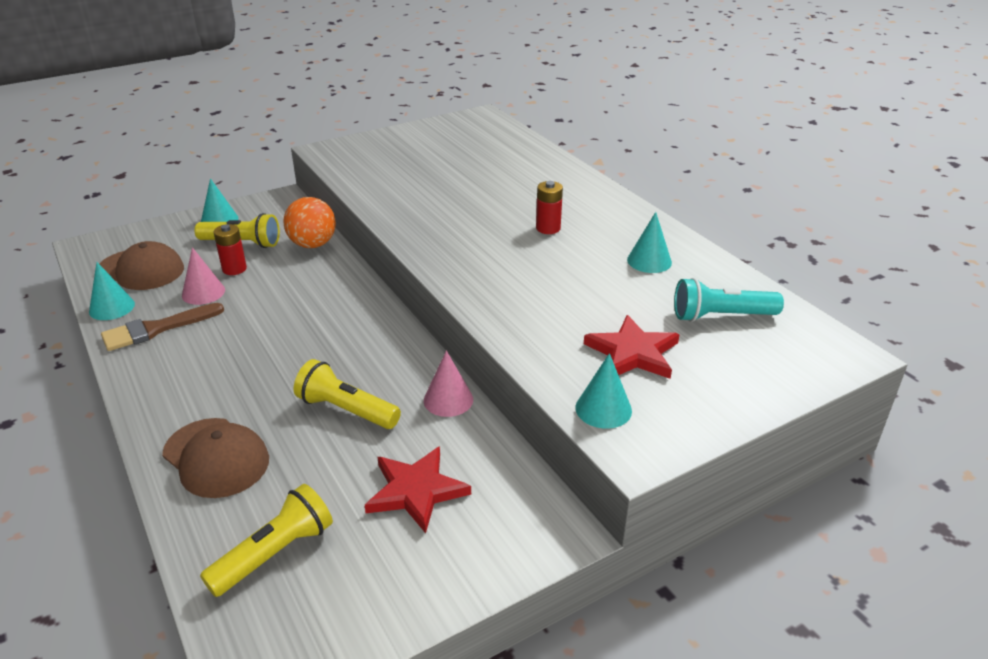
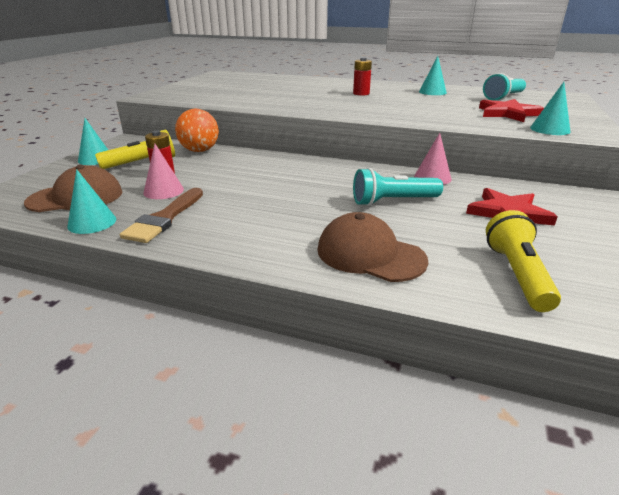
camera: 40 degrees left, 5 degrees down
brown cap [162,418,269,498] -> brown cap turned 150 degrees counterclockwise [317,212,428,282]
yellow flashlight [294,359,401,429] -> turquoise flashlight [353,168,443,206]

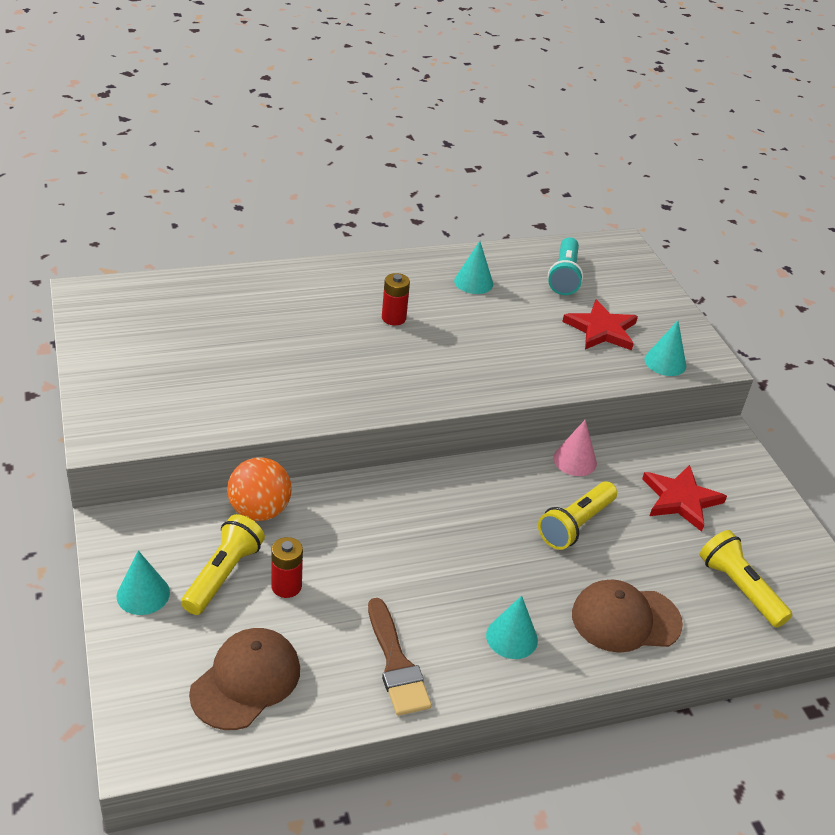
camera: 40 degrees left, 10 degrees up
turquoise cone [67,169,116,234] -> turquoise cone moved to [486,596,538,659]
pink cone [143,144,184,199] -> none
turquoise flashlight [353,168,443,206] -> yellow flashlight [538,481,617,550]

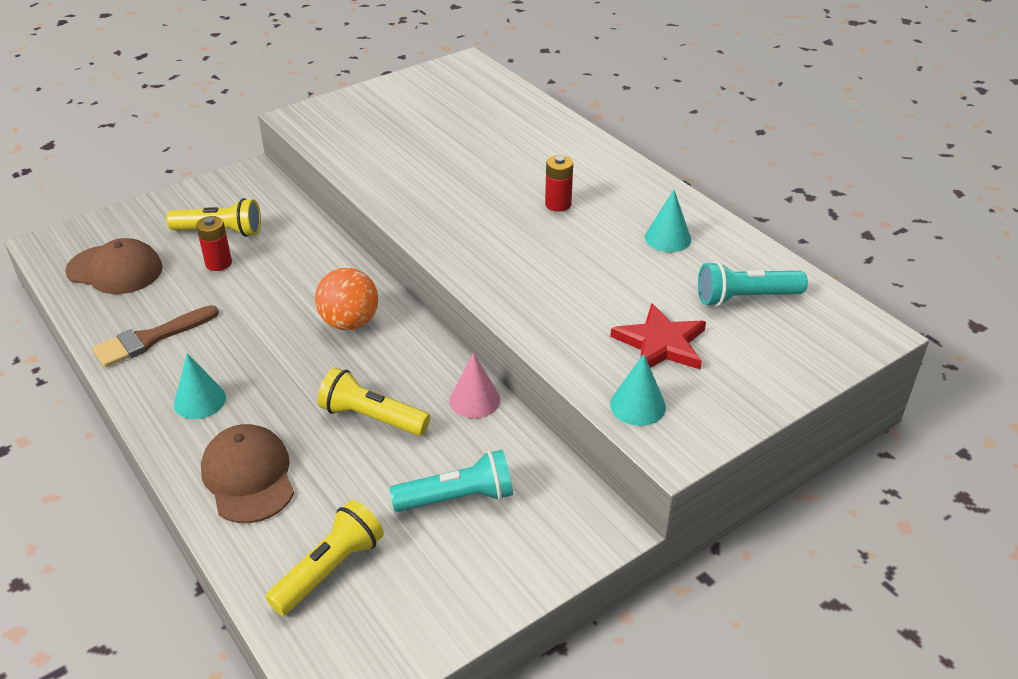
camera: 75 degrees right, 0 degrees up
turquoise cone [116,551,170,615] -> none
orange ball [227,457,292,521] -> orange ball moved to [315,268,378,330]
red star [642,465,727,532] -> turquoise flashlight [390,450,513,512]

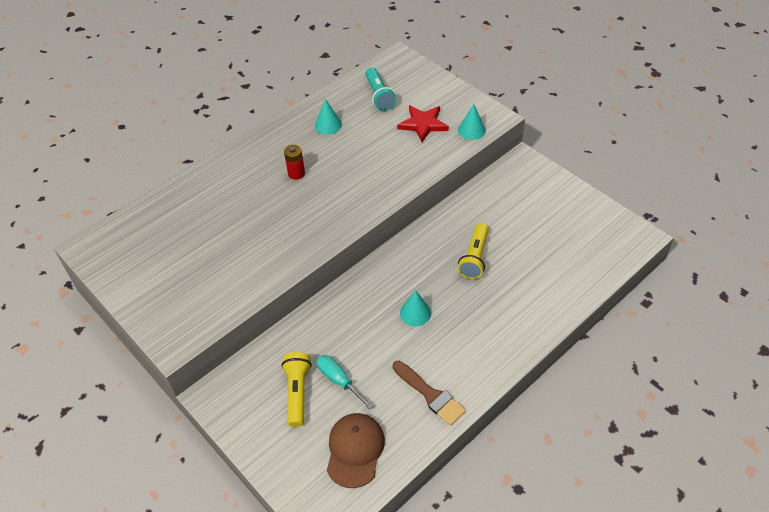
camera: 95 degrees left, 10 degrees up
turquoise cone [174,353,226,419] -> turquoise cone moved to [400,290,431,326]
red battery [196,216,232,271] -> turquoise screwdriver [317,355,373,409]
brown cap [201,424,294,523] -> none
yellow flashlight [265,500,384,616] -> none
orange ball [315,268,378,330] -> none
turquoise flashlight [390,450,513,512] -> none
pink cone [449,352,500,418] -> none

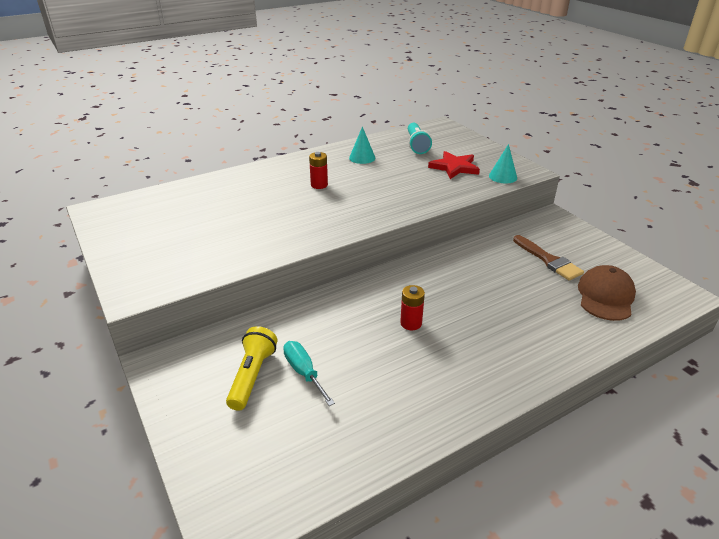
camera: 10 degrees right, 15 degrees down
brown cap [327,413,385,488] -> brown cap moved to [578,265,636,321]
brown brush [393,361,466,426] -> brown brush moved to [513,235,584,280]
turquoise cone [400,290,431,326] -> red battery [400,285,425,330]
yellow flashlight [458,223,489,279] -> none

